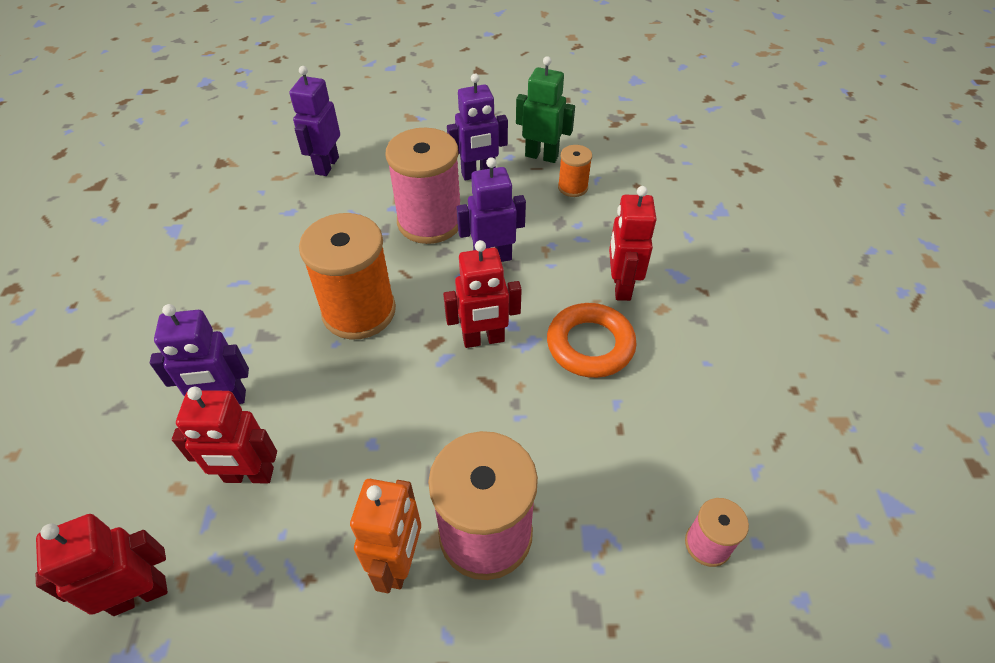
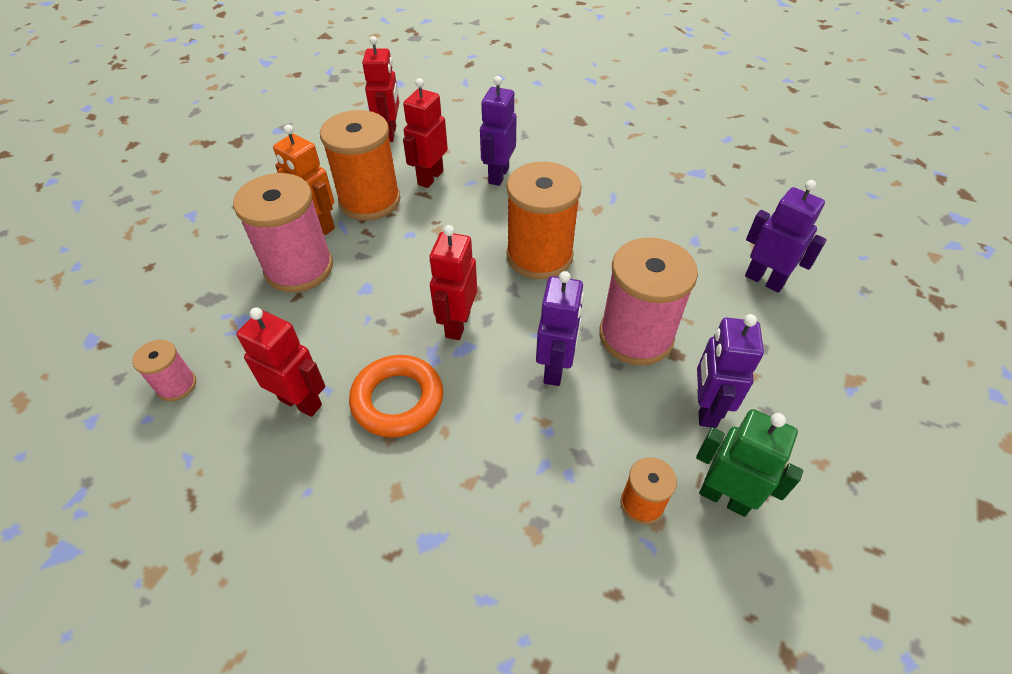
camera: 115 degrees right, 0 degrees up
green robot [516,56,575,163] -> green robot turned 105 degrees counterclockwise [696,409,803,517]
red robot [609,186,657,301] -> red robot moved to [236,307,325,417]
none -> orange spool [320,110,401,221]

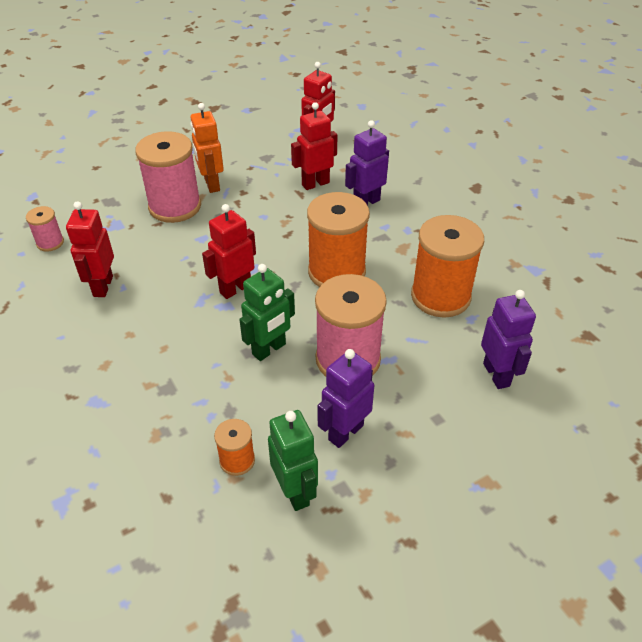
camera: 35 degrees right, 5 degrees down
red robot [236,307,325,417] -> red robot turned 150 degrees counterclockwise [66,201,114,297]
orange spool [320,110,401,221] -> orange spool moved to [411,215,484,318]
orange ring [349,355,443,438] -> none
purple robot [536,271,584,386] -> green robot [239,264,295,361]

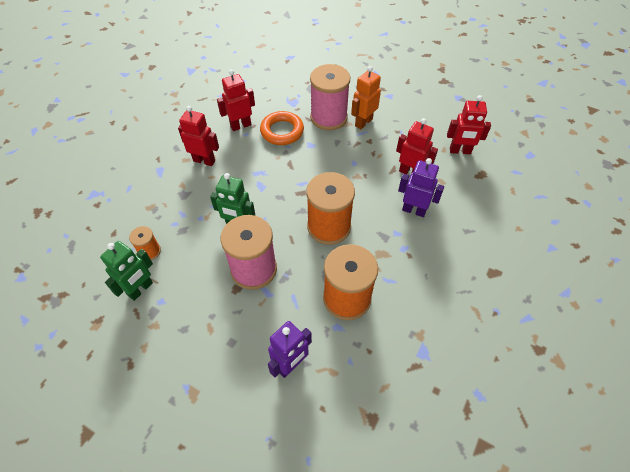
camera: 60 degrees right, 10 degrees up
pink spool [26,206,64,251] -> none
red robot [202,204,256,299] -> red robot moved to [178,106,219,166]
purple robot [318,349,374,448] -> none
none -> orange ring [260,111,304,145]

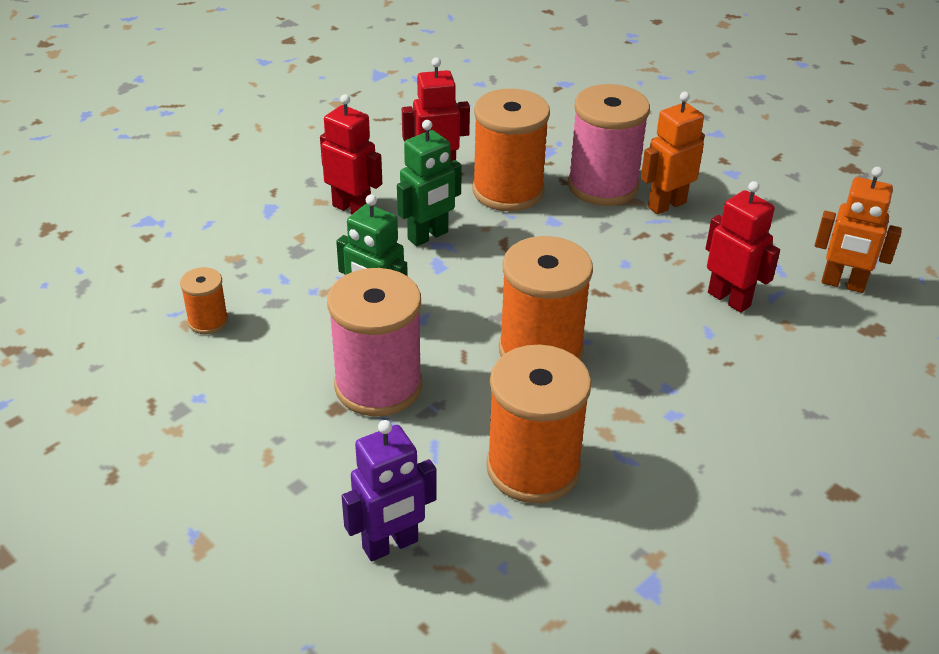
camera: 15 degrees right, 15 degrees down
green robot [100,241,153,301] -> green robot moved to [397,120,462,246]
orange ring [260,111,304,145] -> orange spool [472,89,550,211]
purple robot [398,158,444,217] -> none
red robot [447,95,491,154] -> orange robot [815,166,902,293]

